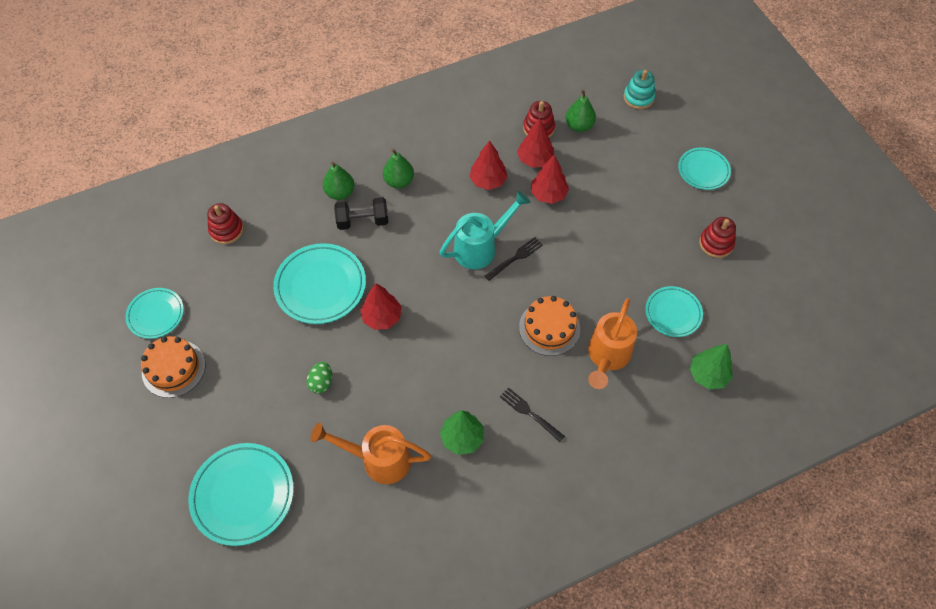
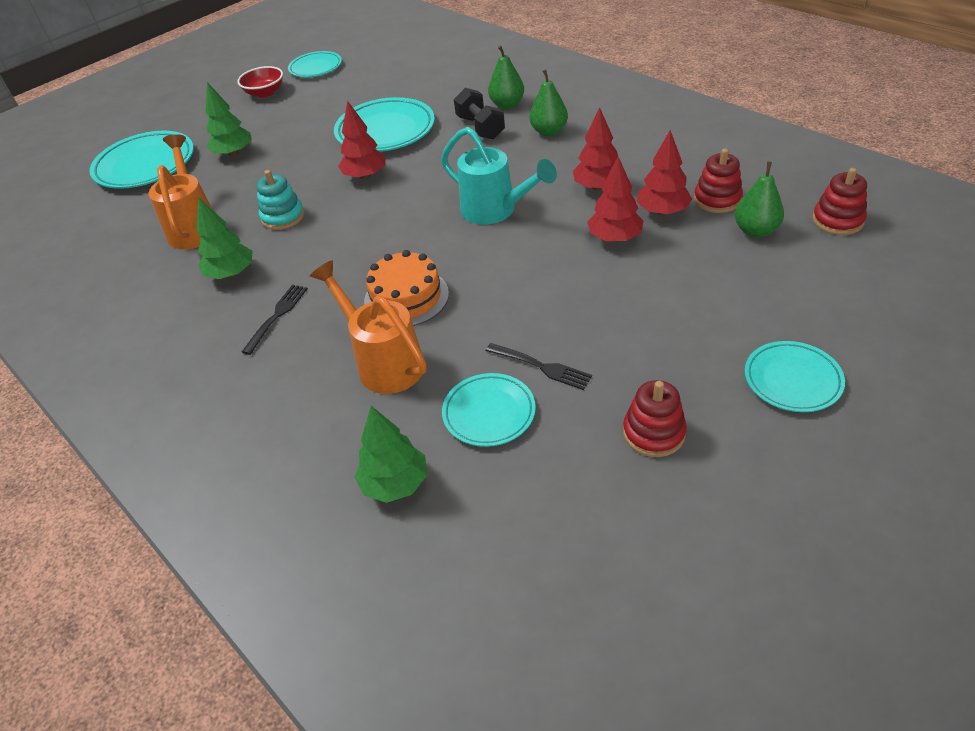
camera: 75 degrees right, 15 degrees down
orange cake [141,336,205,398] -> red bowl [237,66,283,98]
red stacking toy [207,203,244,244] -> red stacking toy moved to [812,168,867,235]
green egg [307,362,332,394] -> none
black fork [485,237,543,281] -> black fork moved to [486,343,592,390]
orange watering can [588,298,637,389] -> orange watering can turned 45 degrees clockwise [310,260,427,394]
turquoise stacking toy [624,70,656,109] -> turquoise stacking toy moved to [257,170,304,230]
none -> green tree [206,82,252,157]

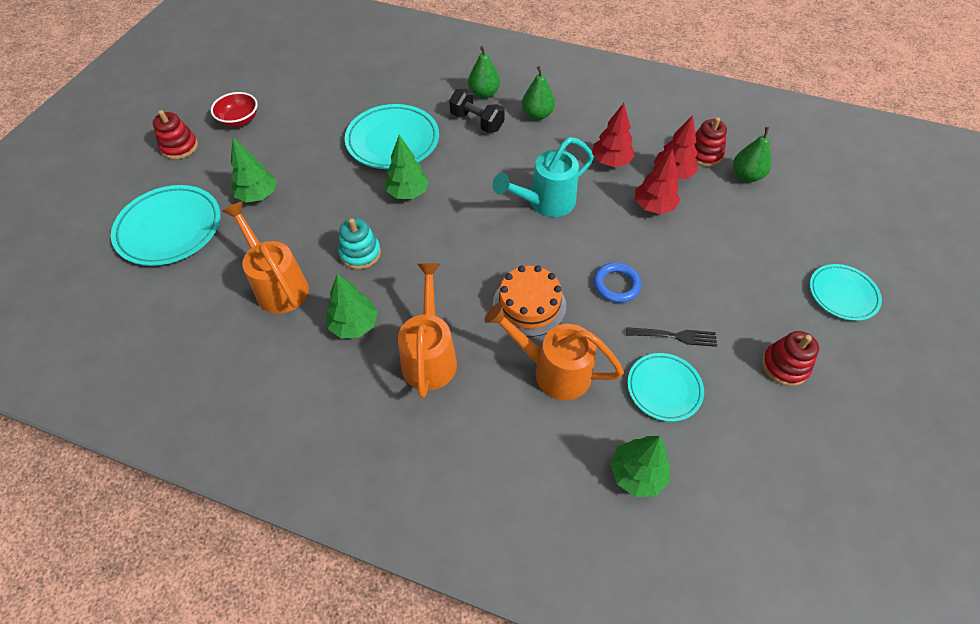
camera: 30 degrees left, 10 degrees up
black fork [242,284,308,355] -> orange watering can [398,263,457,398]
turquoise plate [288,51,342,77] -> none
red tree [338,101,386,179] -> green tree [385,135,429,199]
turquoise watering can [441,127,557,225] -> turquoise watering can turned 135 degrees clockwise [493,137,594,217]
red stacking toy [812,168,867,235] -> red stacking toy moved to [153,110,198,159]
none -> blue ring [594,262,642,303]

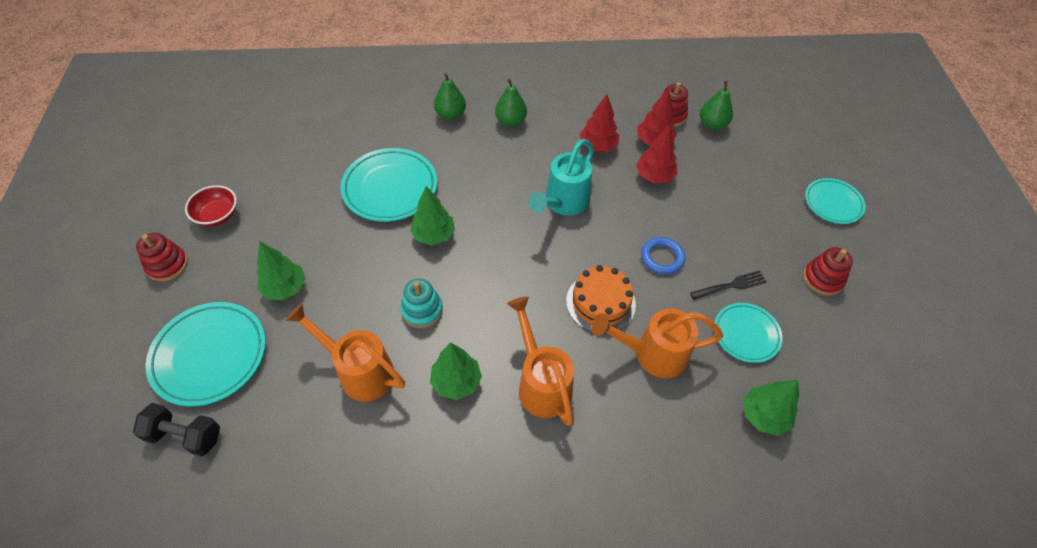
camera: 25 degrees left, 0 degrees up
black dumbbell [449,89,505,133] -> black dumbbell moved to [133,403,220,456]

